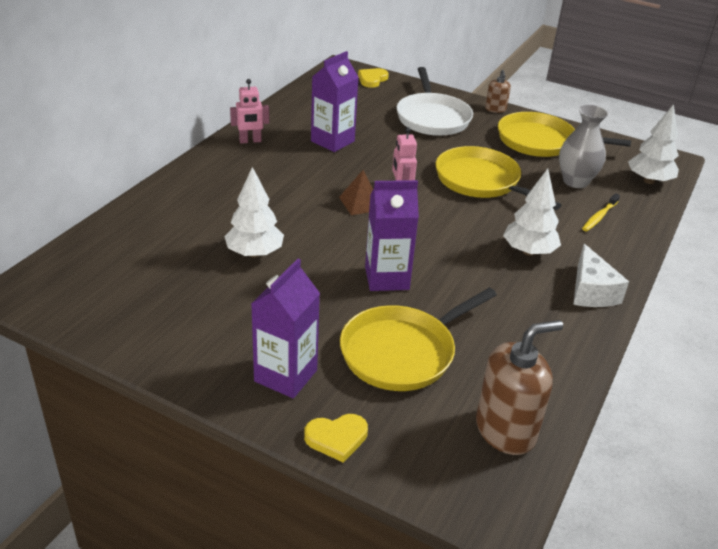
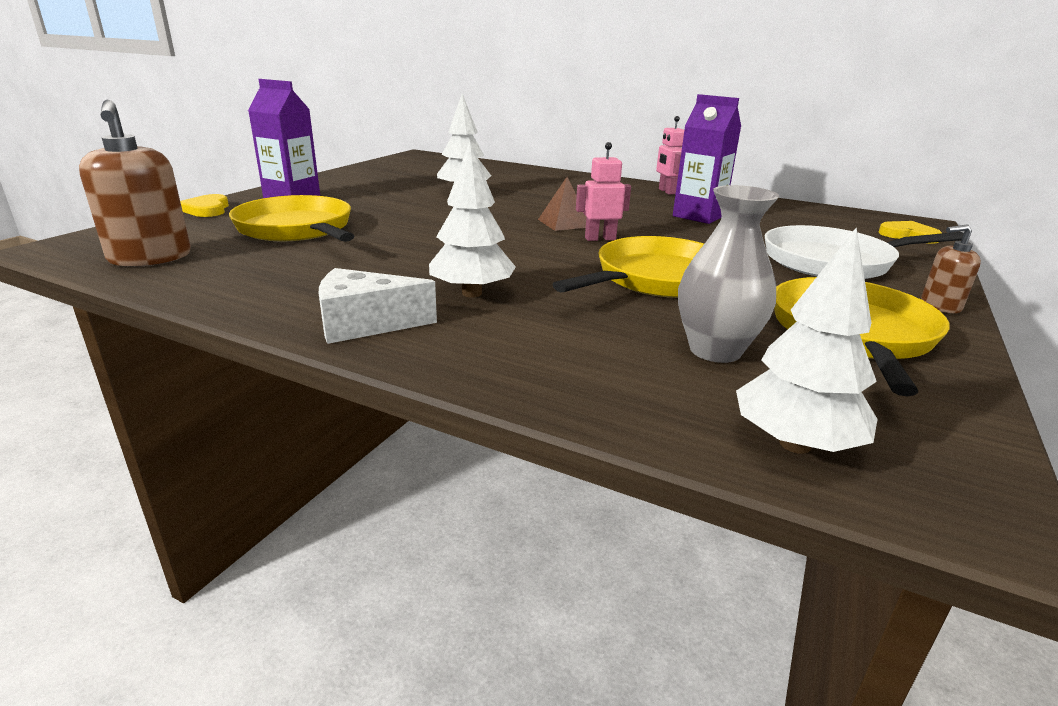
camera: 90 degrees right, 10 degrees down
purple carton [365,180,419,291] -> none
yellow toothbrush [582,193,620,231] -> none

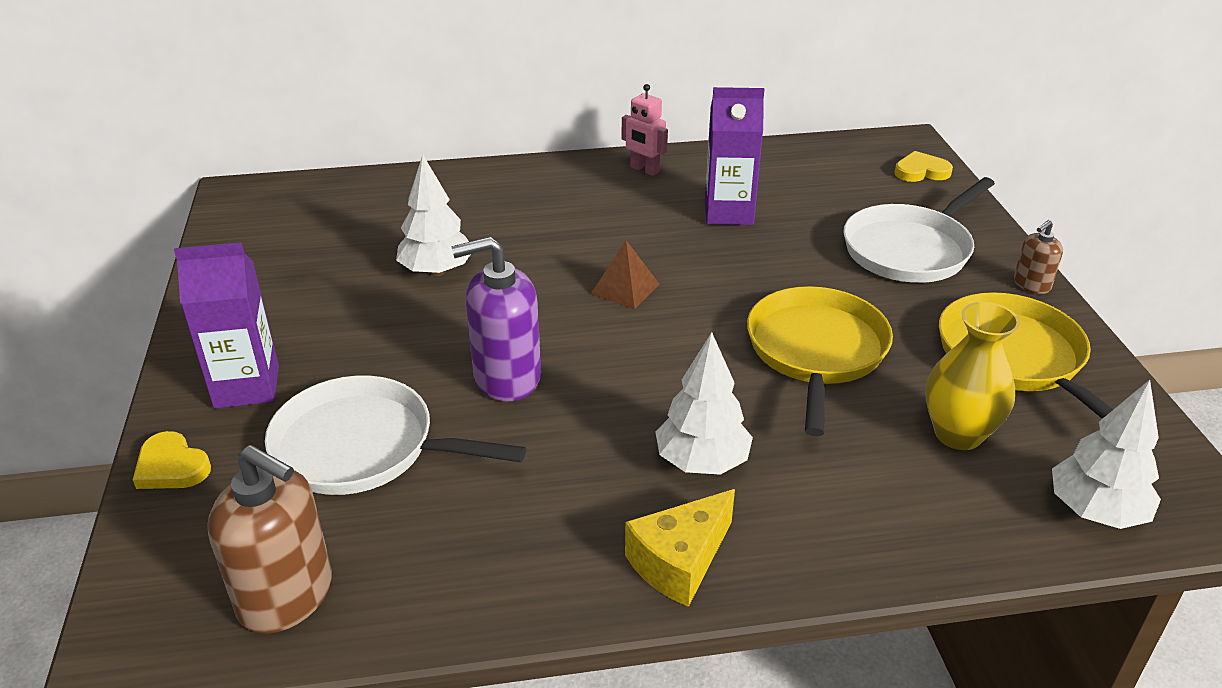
camera: 35 degrees left, 10 degrees up
yellow pan [229,195,354,242] -> white pan [265,375,526,495]
white cheese [319,268,437,344] -> yellow cheese [625,489,735,607]
pink robot [576,142,631,241] -> none
grey vase [678,185,779,363] -> yellow vase [925,302,1020,450]
none -> purple soap dispenser [451,237,541,401]

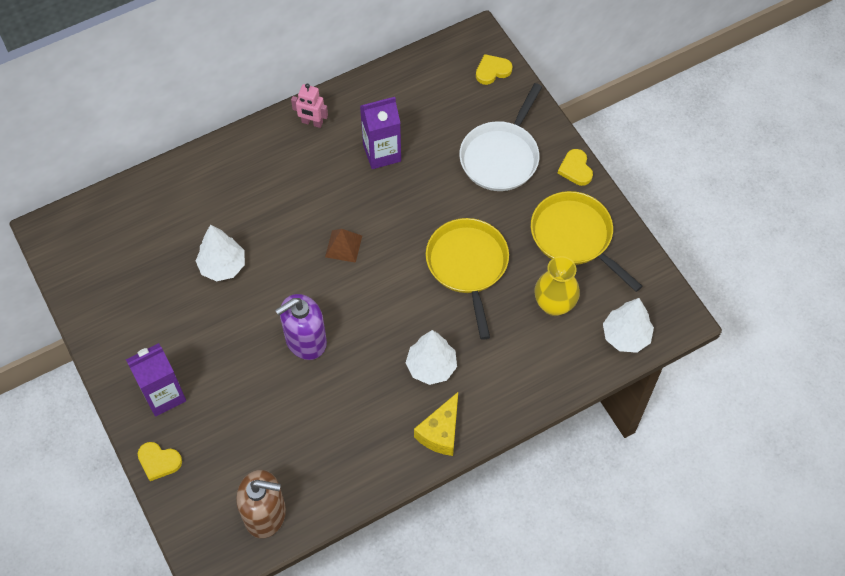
camera: 20 degrees left, 25 degrees up
white pan [265,375,526,495] -> none
brown soap dispenser [1014,220,1063,294] -> yellow heart [558,149,593,186]

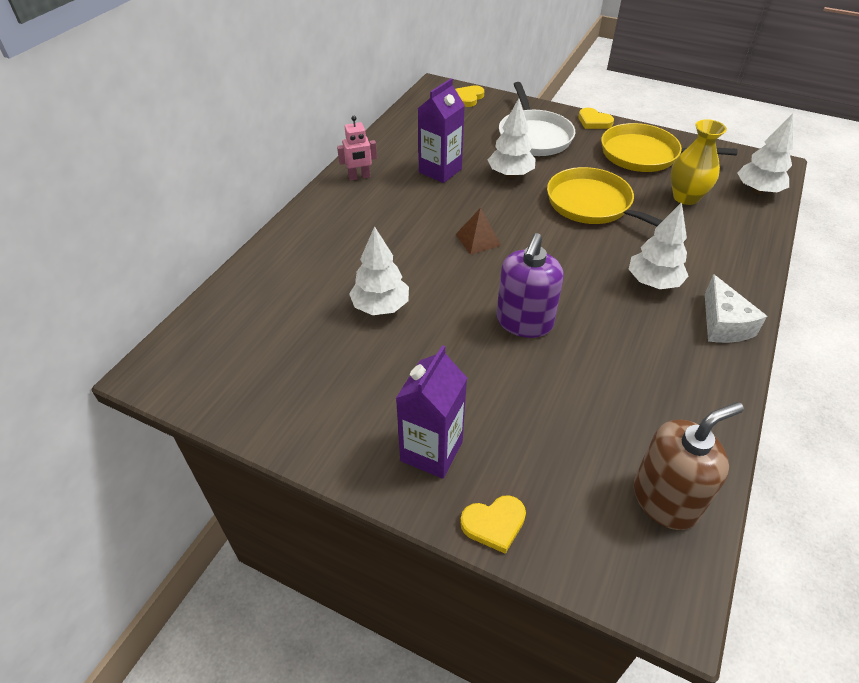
camera: 35 degrees left, 15 degrees down
yellow cheese [414,392,458,456] -> white cheese [705,274,767,343]
none -> white tree [488,98,536,178]

